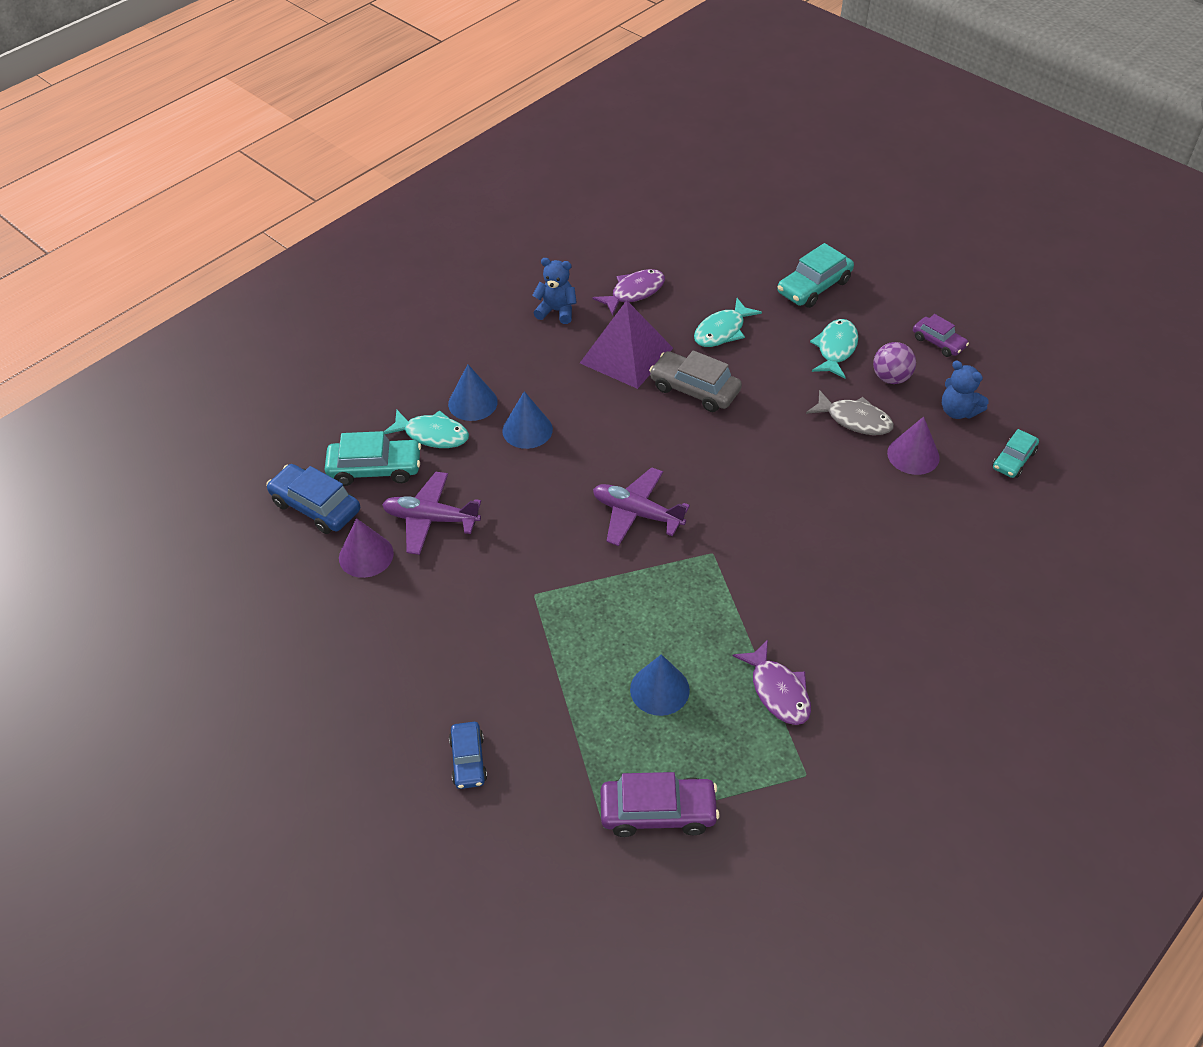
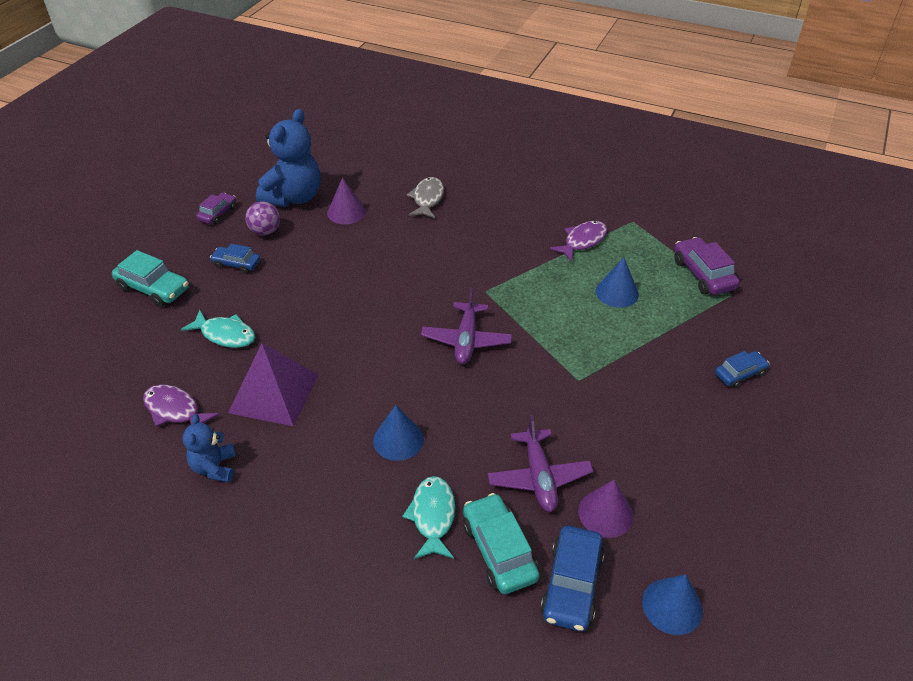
camera: 110 degrees left, 5 degrees down
blue cone [448,364,498,421] -> blue cone moved to [642,574,703,635]
grey car [649,350,742,412] -> none
grey fish [806,390,894,435] -> grey fish moved to [407,177,444,218]
turquoise fish [810,319,858,378] -> blue car [210,244,260,273]
blue teddy bear [942,360,989,419] -> blue teddy bear [256,109,321,207], size x1.86
turquoise car [992,429,1039,478] -> none

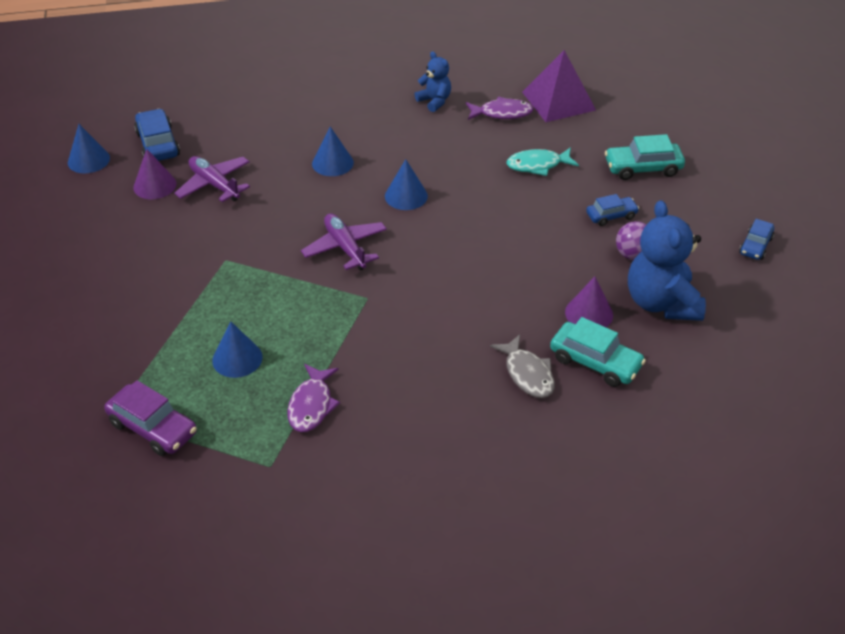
camera: 145 degrees right, 0 degrees up
purple car [196,193,236,224] -> none
purple pyramid [228,343,318,426] -> purple pyramid moved to [522,50,596,122]
turquoise fish [402,476,455,559] -> none
turquoise car [463,493,540,594] -> turquoise car moved to [550,317,646,387]
blue car [715,351,770,388] -> blue car moved to [739,219,774,260]
none -> blue cone [385,159,428,210]

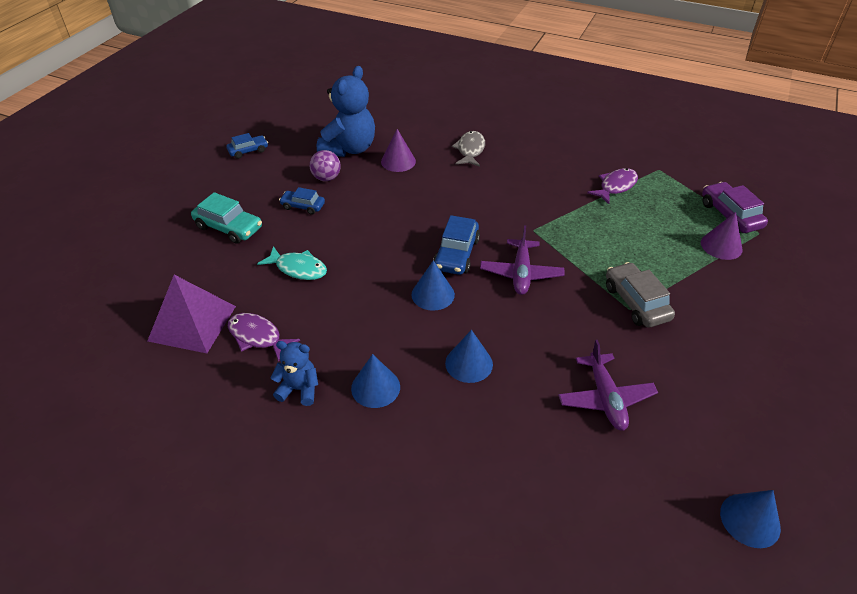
camera: 145 degrees left, 0 degrees up
purple cone [133,149,177,199] -> purple cone moved to [701,212,743,260]
blue car [134,109,180,161] -> blue car moved to [433,215,480,275]
blue cone [212,322,263,378] -> blue cone moved to [351,354,400,408]
blue teddy bear [415,51,451,112] -> blue teddy bear turned 105 degrees clockwise [271,341,318,406]
turquoise car [550,317,646,387] -> none
none -> grey car [606,262,675,328]

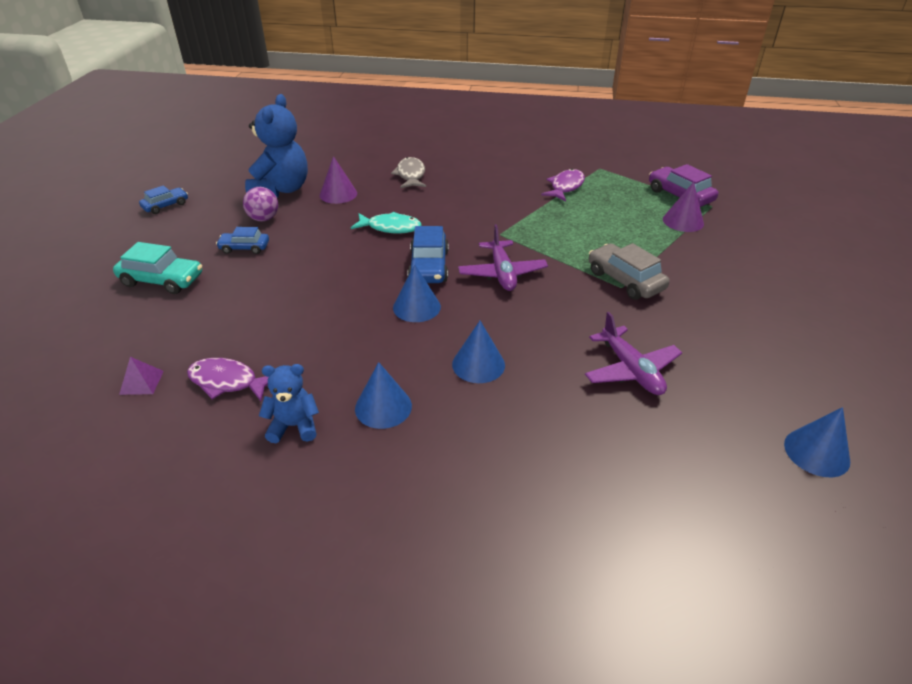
camera: 15 degrees left, 5 degrees down
purple pyramid [147,275,236,353] -> purple pyramid [119,357,164,395], size x0.43
turquoise fish [257,246,327,280] -> turquoise fish moved to [351,212,422,234]

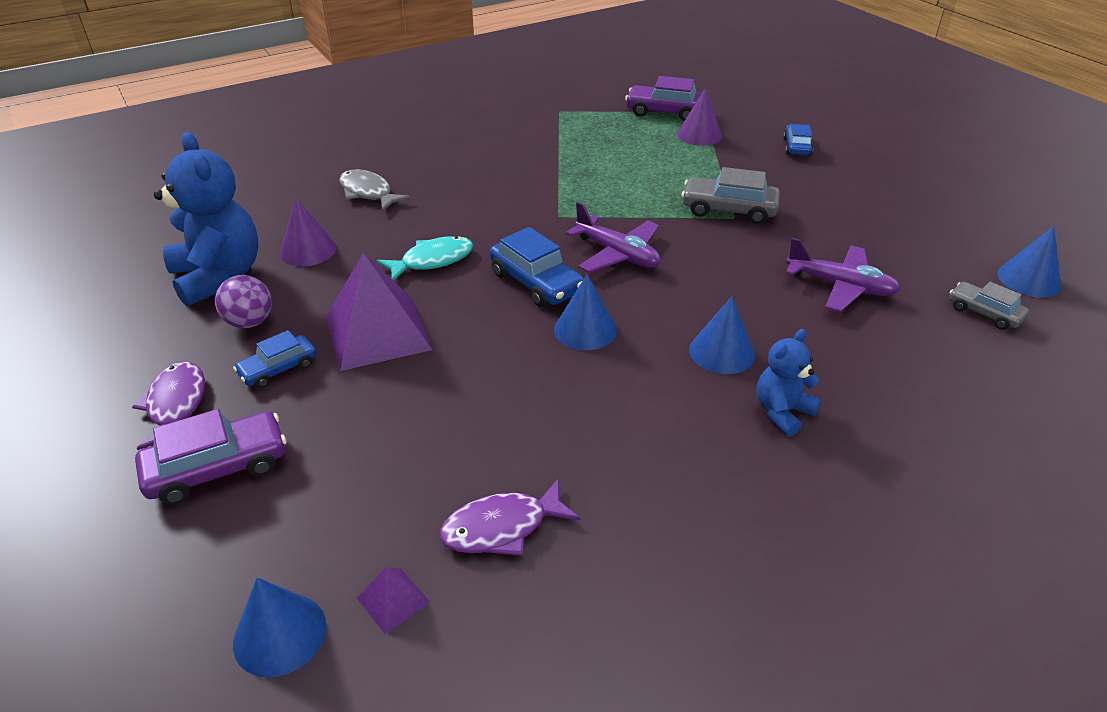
camera: 40 degrees left, 0 degrees up
turquoise car [113,242,202,294] -> purple car [135,409,286,505]
blue car [139,185,188,214] -> blue car moved to [783,124,813,156]
blue teddy bear [259,364,319,443] -> blue teddy bear moved to [756,329,821,436]
blue cone [355,362,412,429] -> blue cone moved to [233,578,326,678]
purple fish [541,169,585,201] -> purple fish moved to [132,361,205,450]
none -> purple pyramid [326,253,432,371]
none -> grey car [949,281,1029,330]

